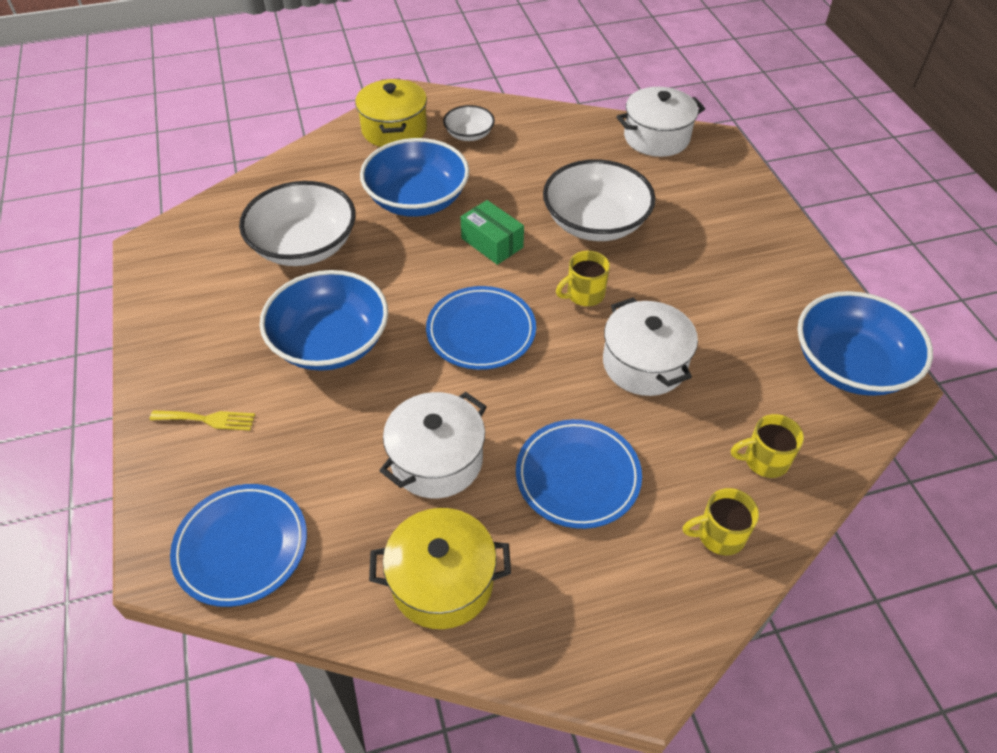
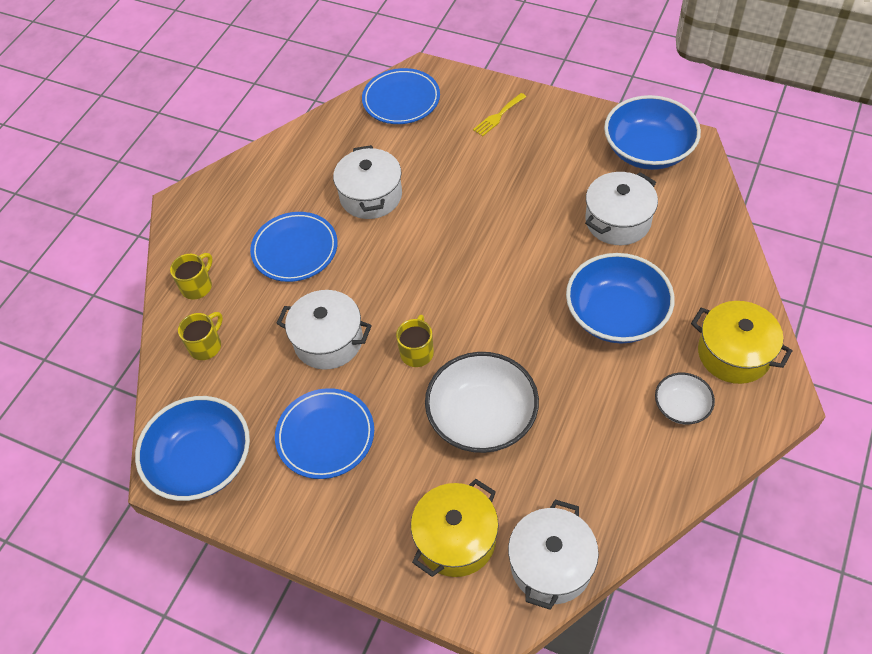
camera: 135 degrees right, 5 degrees up
white bowl [239,181,356,266] -> white pot [585,172,658,245]
blue bowl [260,270,388,371] -> blue bowl moved to [604,95,701,170]
yellow pot [369,508,511,629] -> yellow pot moved to [411,479,499,577]
blue plate [426,286,536,370] -> blue plate moved to [275,388,374,479]
green box [460,200,524,265] -> none

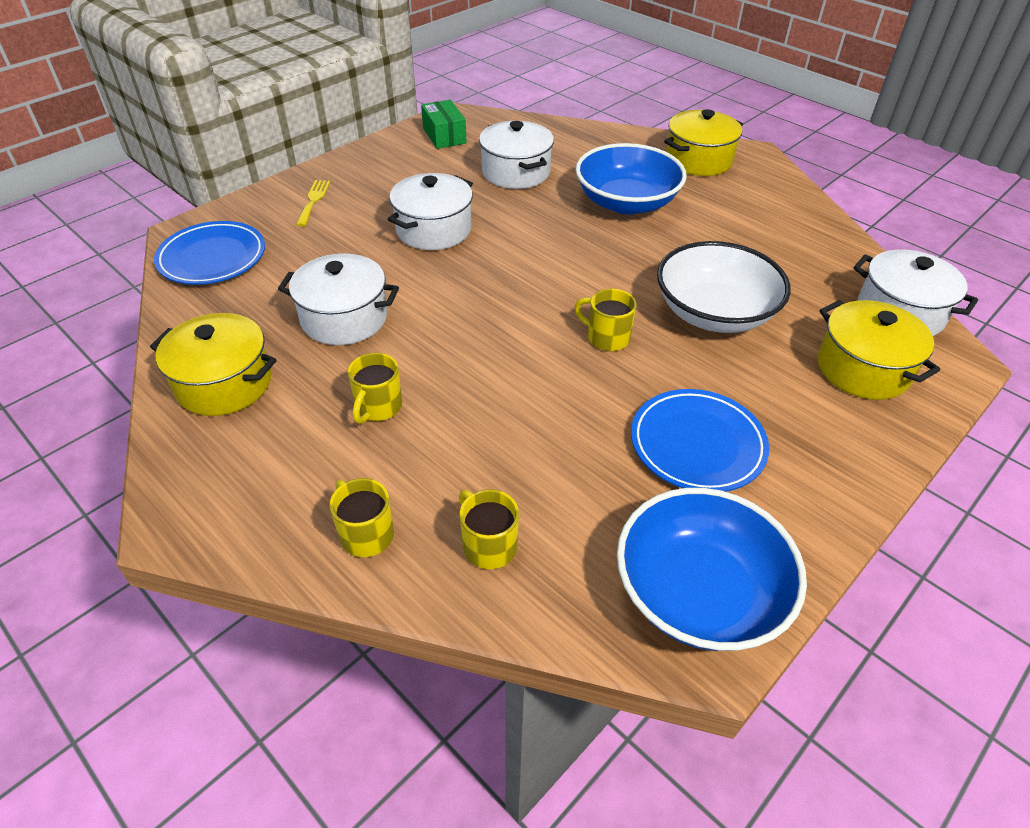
camera: 75 degrees left, 10 degrees down
blue plate [250,212,338,282] -> yellow mug [348,353,402,424]
white pot [276,290,372,370] -> white pot moved to [388,173,473,250]
yellow fork [473,93,526,136] -> yellow fork turned 150 degrees counterclockwise [296,180,331,226]
blue bowl [604,95,701,170] -> green box [421,100,467,149]
white bowl [655,373,715,425] -> none
none -> yellow pot [150,313,277,416]

